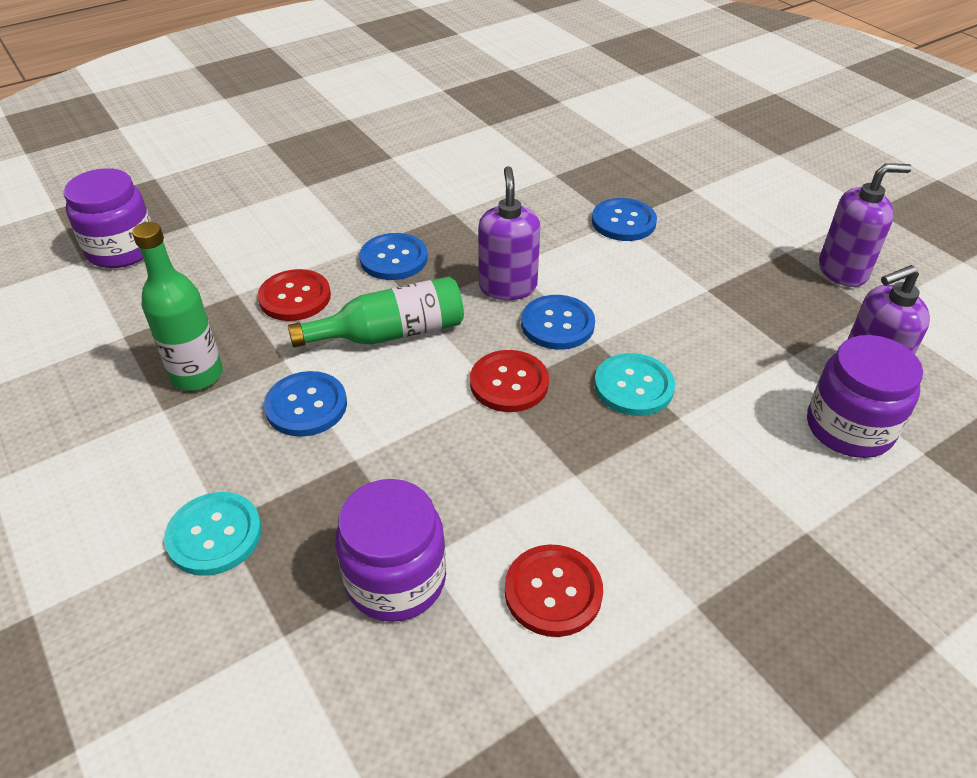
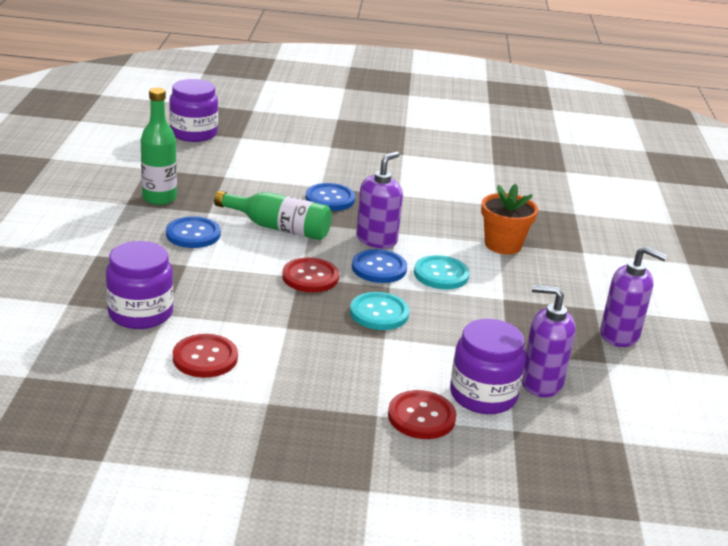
camera: 35 degrees right, 15 degrees down
turquoise button [164,492,262,576] -> turquoise button moved to [414,255,470,289]
red button [258,269,331,321] -> red button moved to [388,390,456,439]
blue button [592,198,657,241] -> orange flower pot [481,184,538,255]

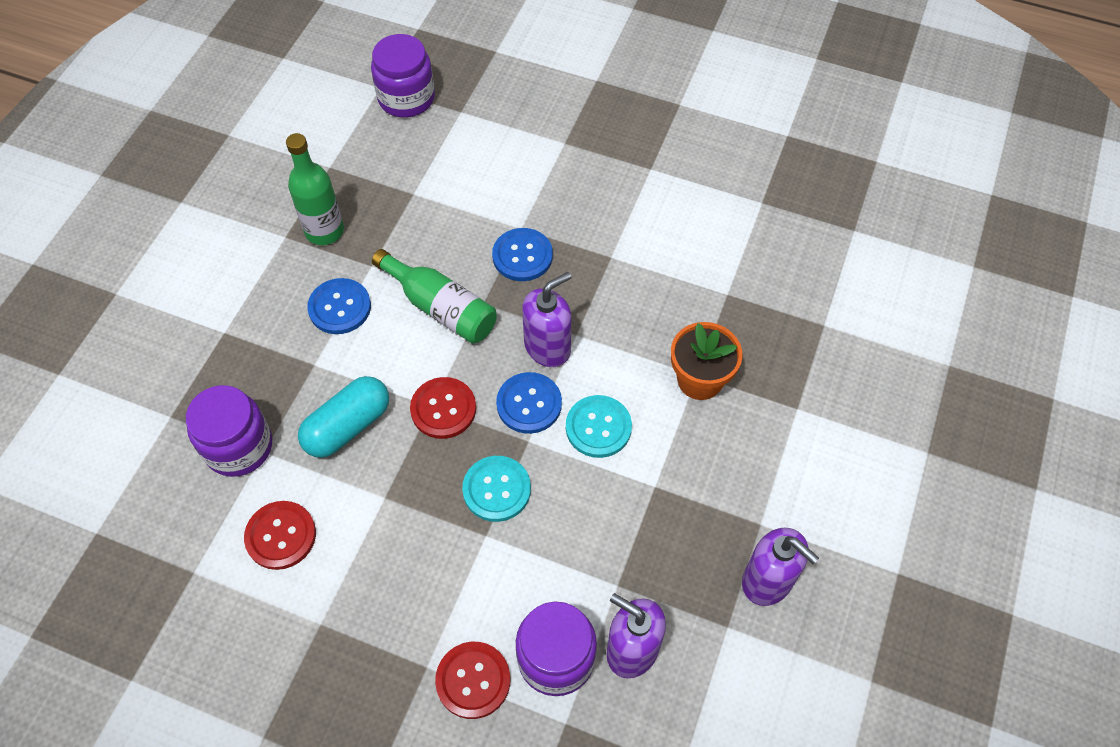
camera: 20 degrees right, 30 degrees up
none -> turquoise capsule [298,376,389,458]

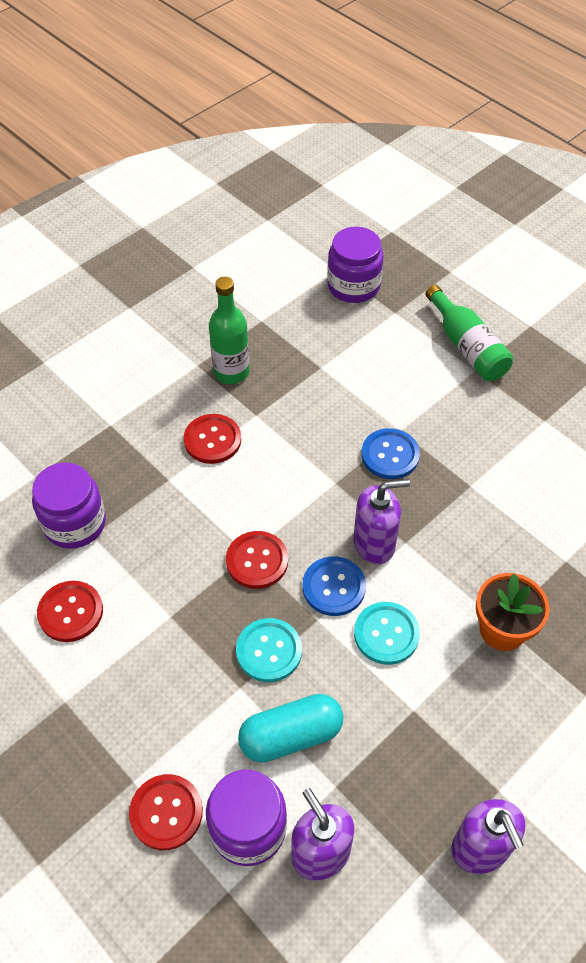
camera: 25 degrees right, 5 degrees down
turquoise capsule [298,376,389,458] -> turquoise capsule moved to [238,694,343,763]
blue button [307,278,371,334] -> red button [184,414,241,464]
green bottle [372,249,497,344] -> green bottle moved to [426,285,513,381]

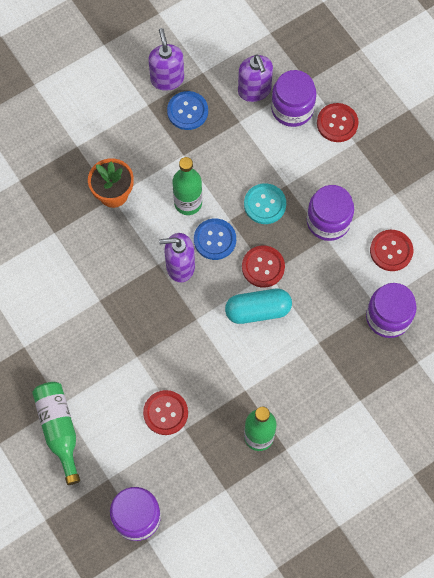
camera: 170 degrees left, 15 degrees up
red button [184,414,241,464] -> red button moved to [143,390,188,435]
turquoise capsule [238,694,343,763] -> turquoise capsule moved to [225,289,292,324]
turquoise button [354,602,420,665] -> green bottle [172,157,202,215]
blue button [361,428,420,479] -> blue button moved to [167,91,208,130]
none -> purple jar [307,185,354,241]

